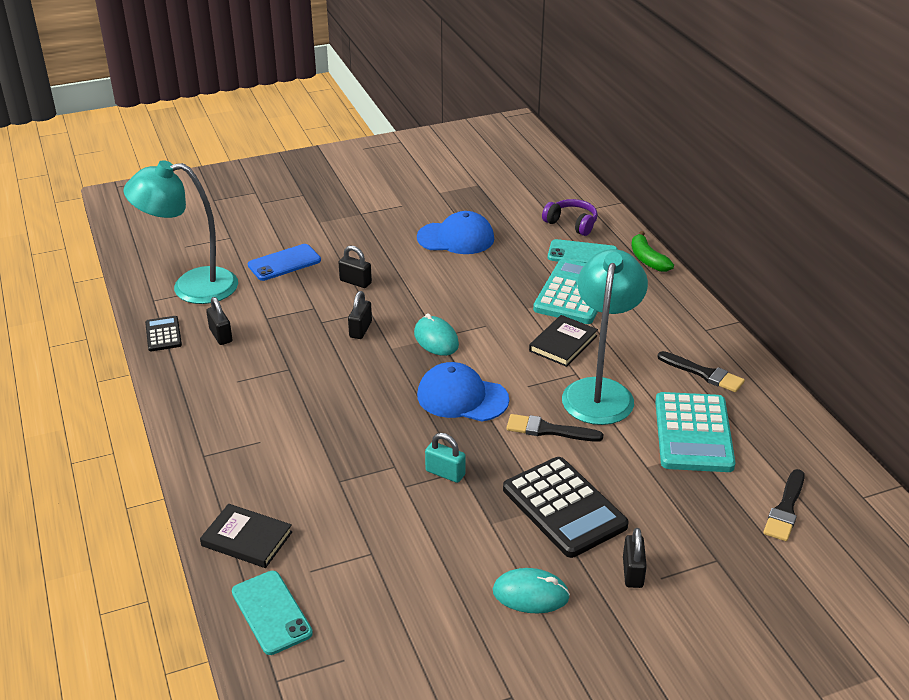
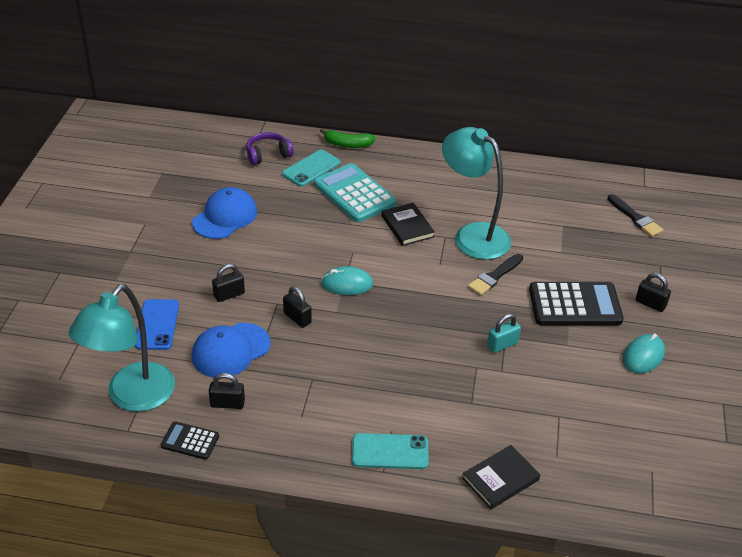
camera: 60 degrees left, 5 degrees up
turquoise phone [232,571,313,655] -> turquoise phone moved to [352,433,429,469]
blue cap [417,362,509,422] -> blue cap moved to [191,323,270,378]
turquoise calculator [655,392,736,472] -> none
black brush [657,351,745,392] -> none

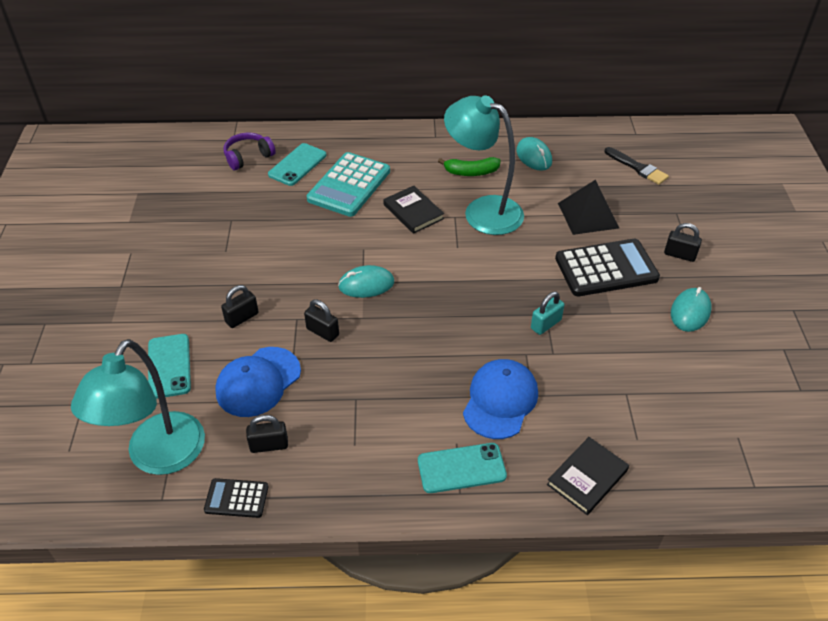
camera: 10 degrees left, 5 degrees up
blue phone [135,299,179,350] -> turquoise phone [148,334,191,399]
blue cap [192,187,257,239] -> blue cap moved to [463,359,538,439]
turquoise calculator [314,163,397,222] -> turquoise calculator turned 105 degrees counterclockwise [307,152,390,217]
green banana [320,128,376,148] -> green banana moved to [438,157,501,176]
black brush [468,254,523,295] -> none
none -> turquoise mouse [516,137,552,171]
none -> black pyramid [558,180,619,235]

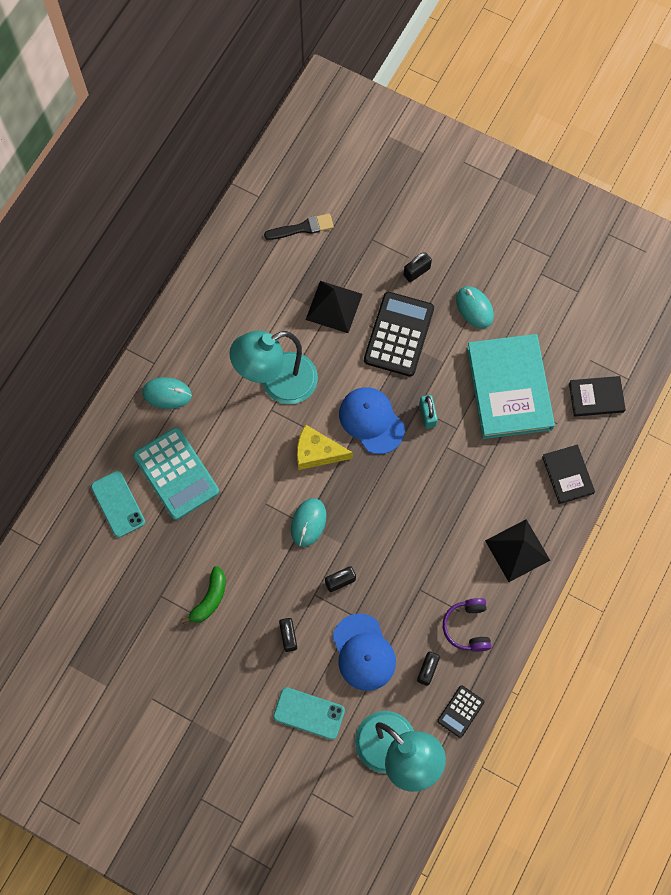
camera: 60 degrees left, 25 degrees up
purple headphones [223,133,276,170] -> purple headphones moved to [443,598,491,652]
black book [383,186,444,234] -> black book moved to [569,376,626,417]
turquoise phone [418,443,507,493] -> black pyramid [485,519,550,582]
green banana [438,157,501,176] -> green banana moved to [181,566,226,624]
blue cap [463,359,538,439] -> blue cap moved to [339,387,405,454]
turquoise mouse [516,137,552,171] -> turquoise mouse moved to [142,377,192,409]
none -> yellow cheese [297,424,353,470]
none -> turquoise book [467,334,555,439]

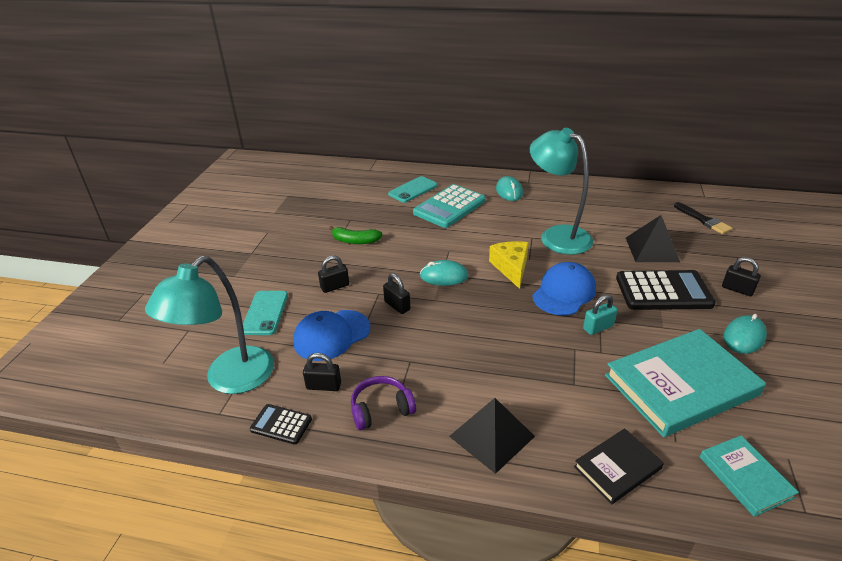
camera: 75 degrees right, 35 degrees down
black book [569,376,626,417] -> turquoise book [700,435,799,517]

